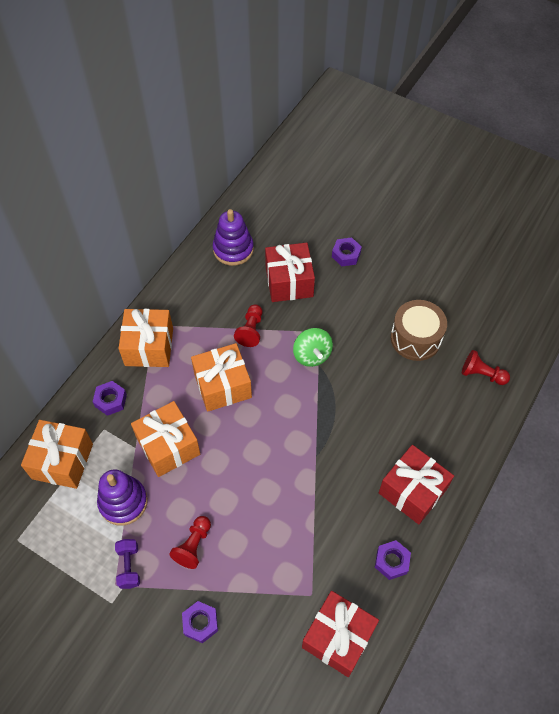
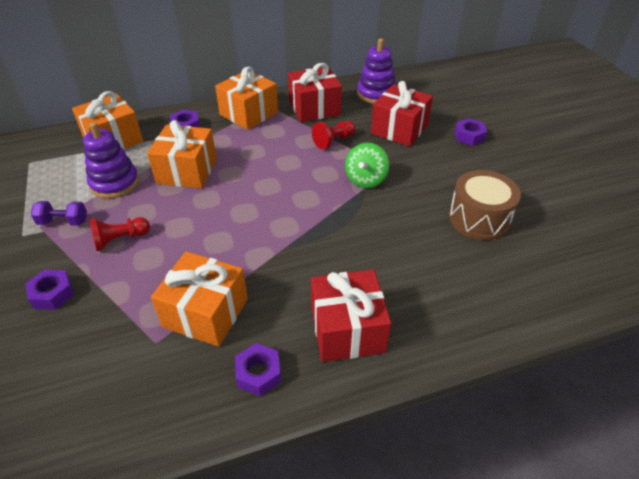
camera: 40 degrees right, 15 degrees down
purple dumbbell [115,539,140,589] -> purple dumbbell turned 60 degrees clockwise [31,201,87,226]
orange gift [191,343,252,412] -> orange gift moved to [151,251,248,347]
red gift [302,591,379,677] -> red gift moved to [288,63,342,122]
red pawn [462,350,510,385] -> none

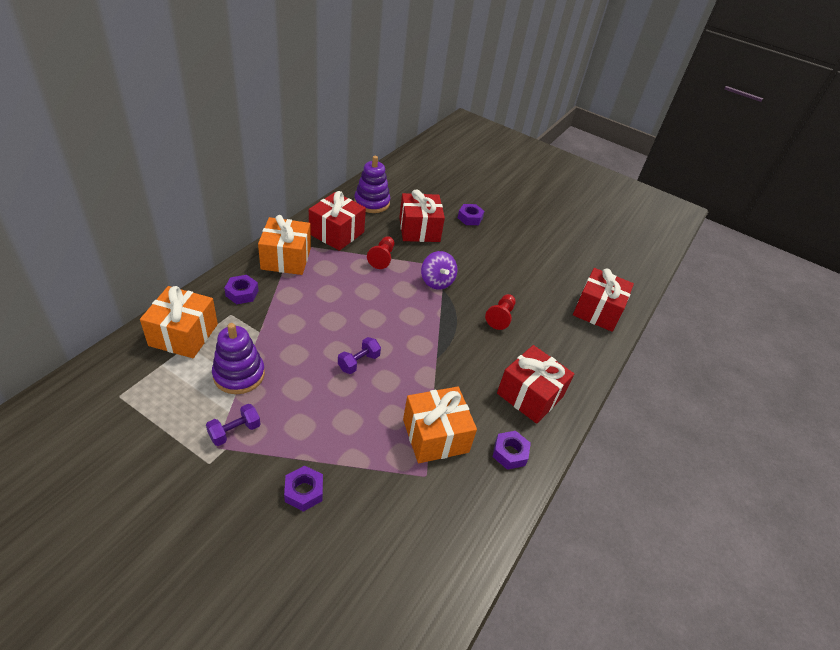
camera: 45 degrees left, 0 degrees up
red pawn [89,217,150,251] -> red pawn moved to [485,294,516,330]
orange gift [147,120,217,189] -> none
green spinning top [345,143,389,188] -> purple spinning top [421,251,457,289]
brown drum [449,170,521,240] -> none
none -> purple dumbbell [338,337,381,374]
none -> red gift [573,268,634,332]

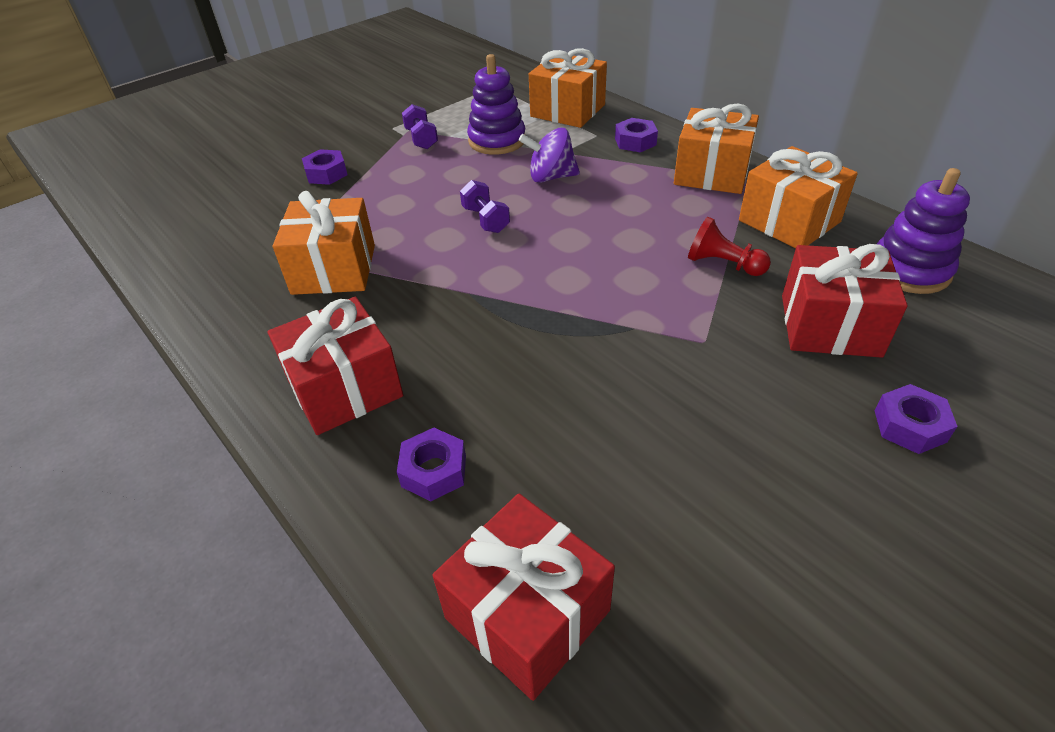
camera: 115 degrees right, 0 degrees up
red gift [309,191,366,251] -> orange gift [739,146,858,248]
purple spinning top [421,251,457,289] -> purple spinning top moved to [519,128,580,183]
red pawn [485,294,516,330] -> none
purple nut [492,431,531,470] -> purple nut moved to [397,428,466,502]

